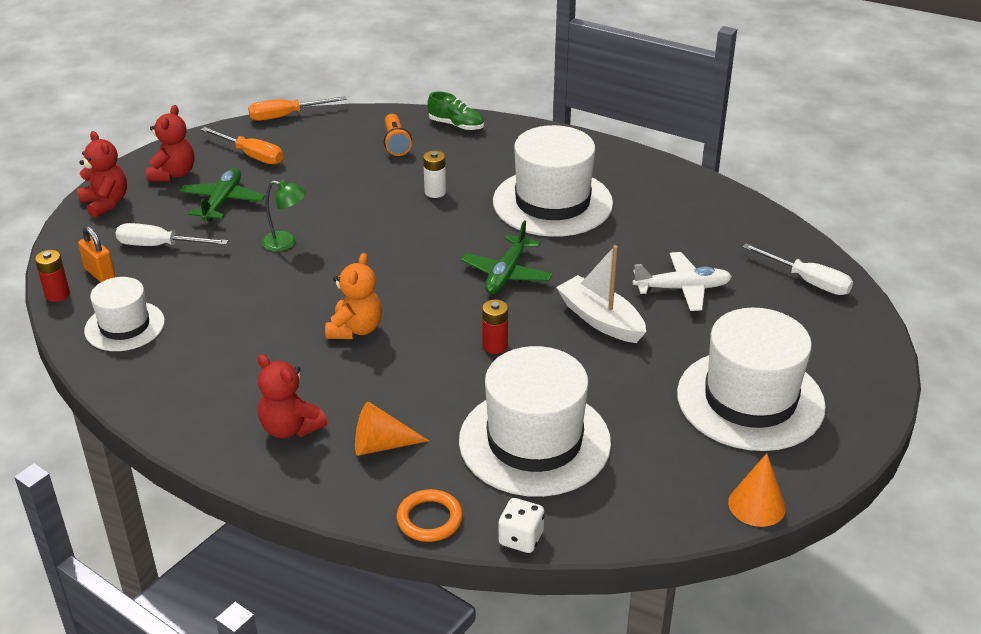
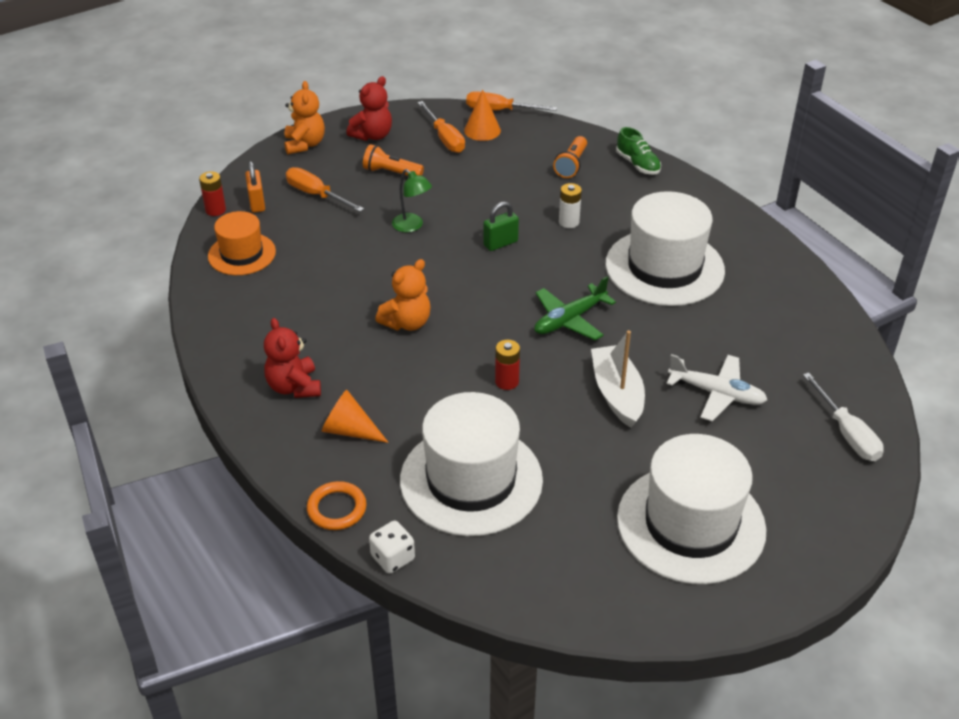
camera: 30 degrees right, 5 degrees up
red teddy bear [77,131,127,218] -> orange teddy bear [284,81,325,155]
white hat [84,277,165,351] -> orange hat [208,211,276,275]
white screwdriver [116,223,228,246] -> orange screwdriver [286,167,364,212]
green plane [179,168,266,221] -> orange flashlight [363,144,424,176]
orange cone [728,453,786,527] -> orange cone moved to [464,89,501,141]
none -> green padlock [483,202,519,251]

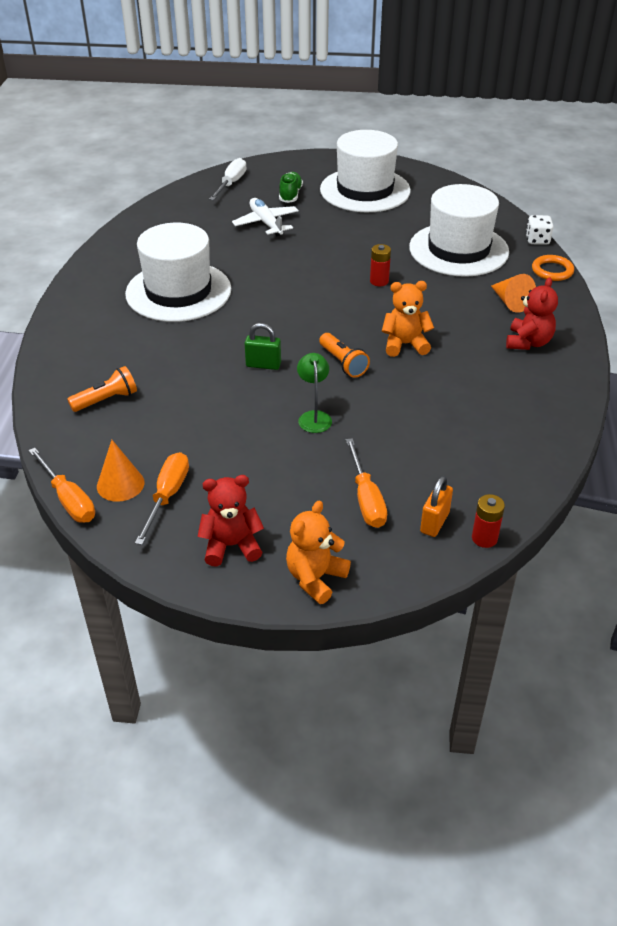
camera: 140 degrees left, 0 degrees up
orange hat [208,211,276,275] -> none
orange flashlight [363,144,424,176] -> orange flashlight moved to [319,333,370,378]
green plane [534,276,616,340] -> none
white battery [559,183,582,228] -> none
white boat [591,330,645,428] -> none
green shoe [616,127,661,175] -> green shoe moved to [279,172,303,203]

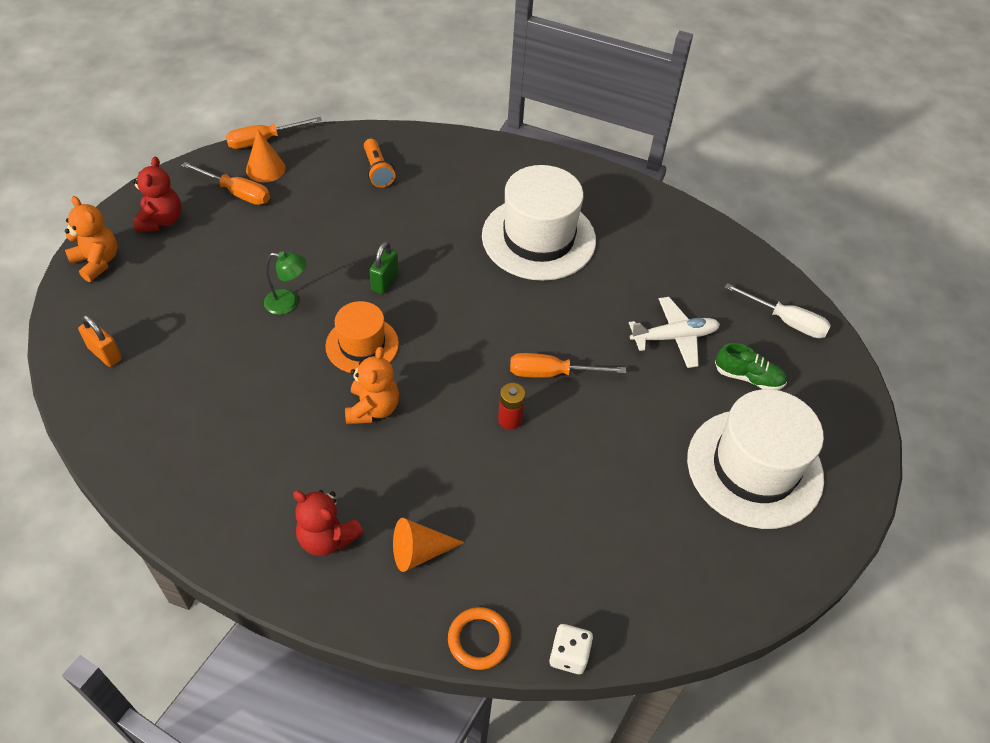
camera: 100 degrees right, 10 degrees up
orange flashlight [319,333,370,378] -> orange hat [325,301,399,373]
orange screwdriver [346,438,387,528] -> orange screwdriver moved to [510,353,626,378]
white hat [409,184,509,277] -> none
red battery [472,494,505,548] -> none

